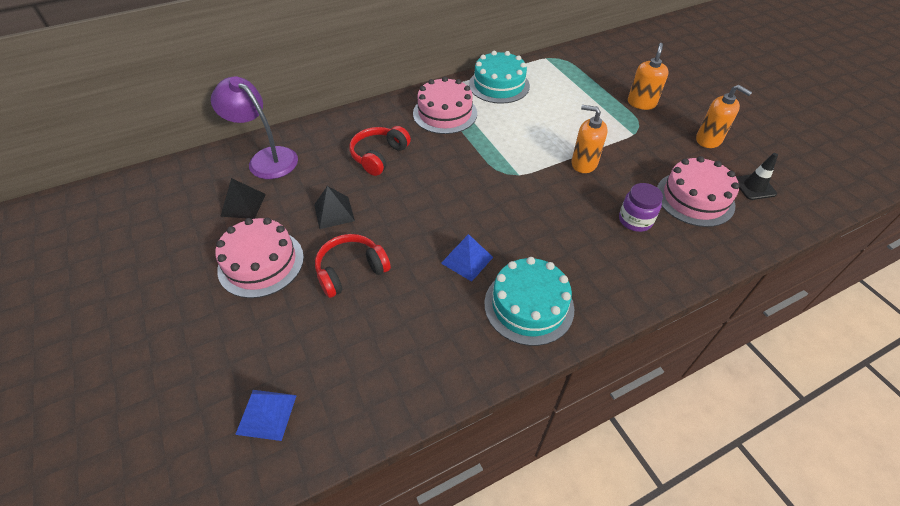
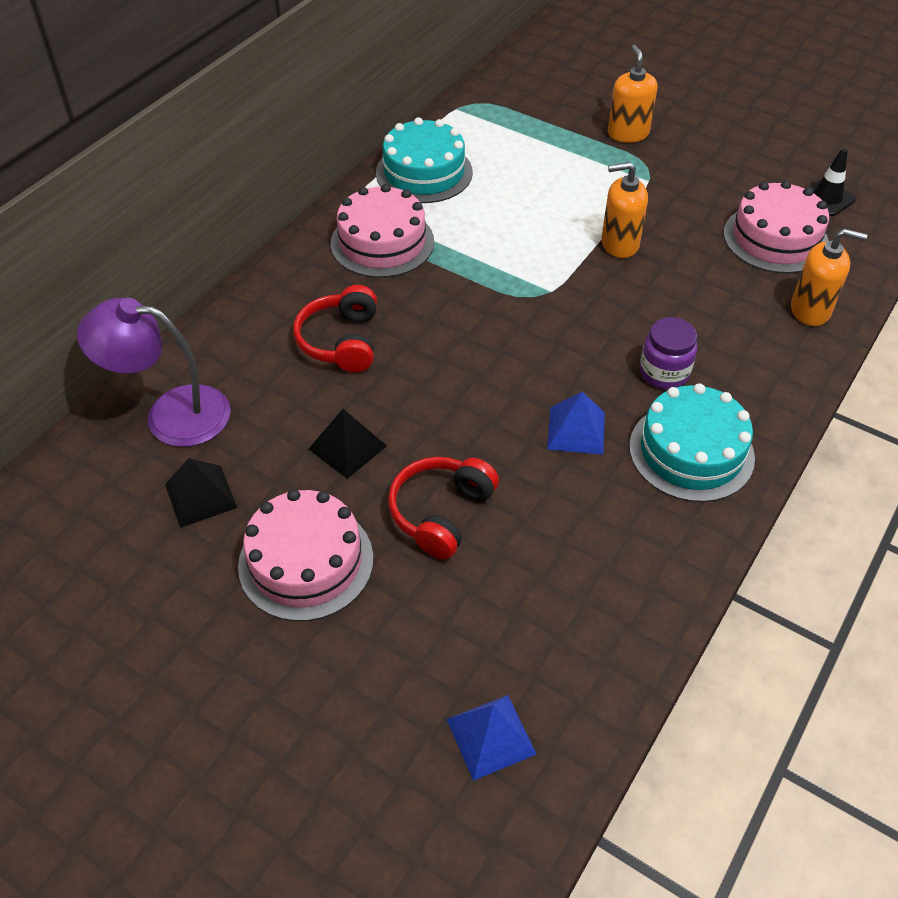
camera: 30 degrees left, 0 degrees up
purple jar [619,183,663,232] -> purple jar moved to [640,317,697,389]
orange soap dispenser [696,85,752,148] -> orange soap dispenser moved to [791,228,867,326]

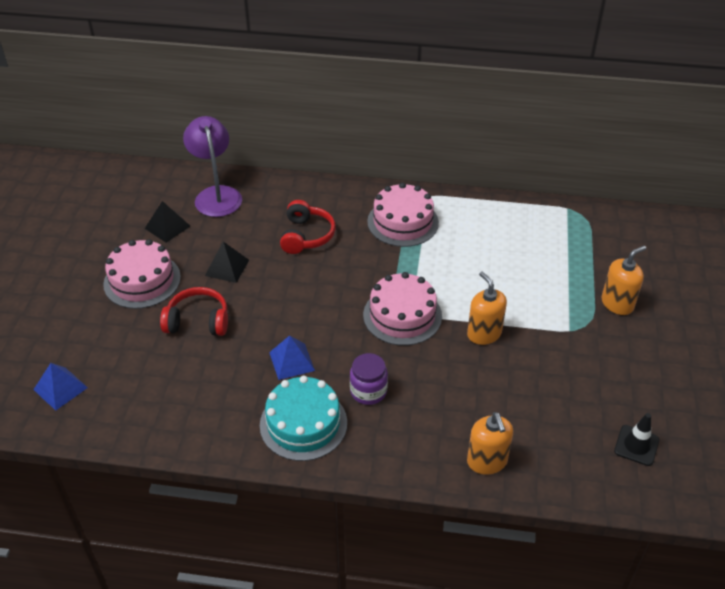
camera: 65 degrees right, 5 degrees down
red headphones [293,285,377,373] -> red headphones turned 120 degrees clockwise [280,200,336,254]
turquoise cake [376,117,473,203] -> none
pink cake [723,180,829,274] -> pink cake moved to [363,272,442,346]

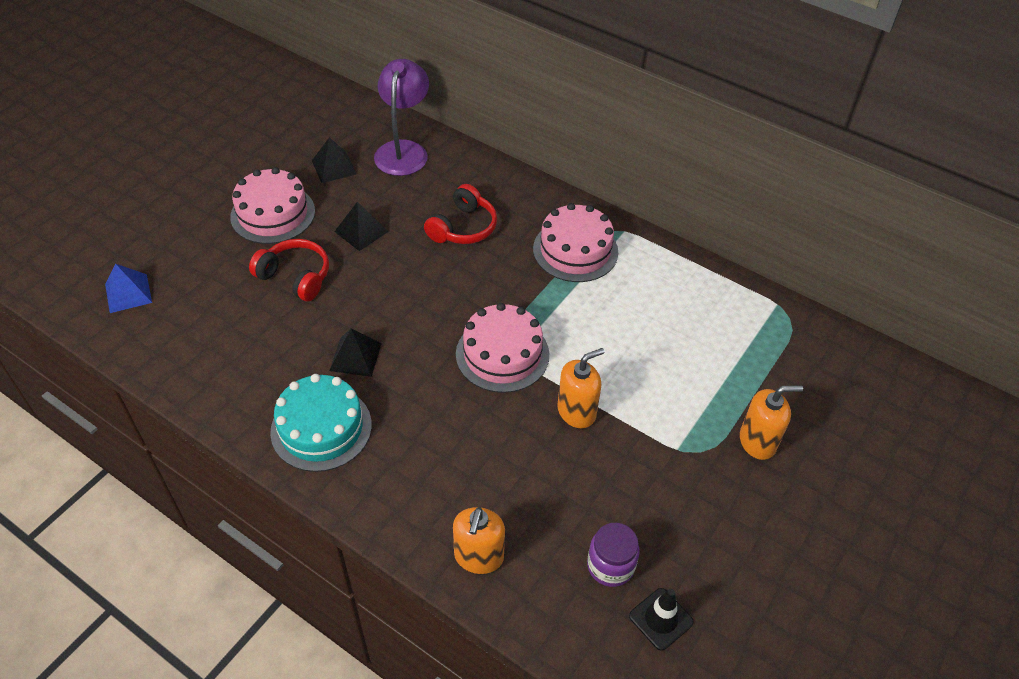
camera: 25 degrees right, 5 degrees up
blue pyramid [269,335,315,380] -> black pyramid [329,328,382,377]
purple jar [350,353,388,405] -> purple jar moved to [587,523,640,587]
orange soap dispenser [467,271,507,345] -> orange soap dispenser turned 60 degrees clockwise [557,348,605,428]

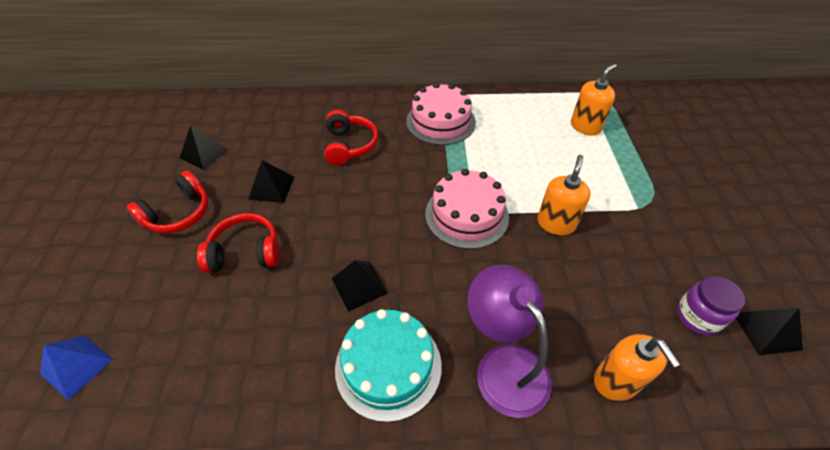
camera: 35 degrees left, 0 degrees up
pink cake [230,167,315,244] -> red headphones [127,171,209,234]
purple lamp [374,59,429,176] -> purple lamp moved to [467,265,552,418]
black traffic cone [629,588,694,651] -> black pyramid [736,308,803,355]
orange soap dispenser [740,385,803,460] -> orange soap dispenser moved to [571,64,617,136]

